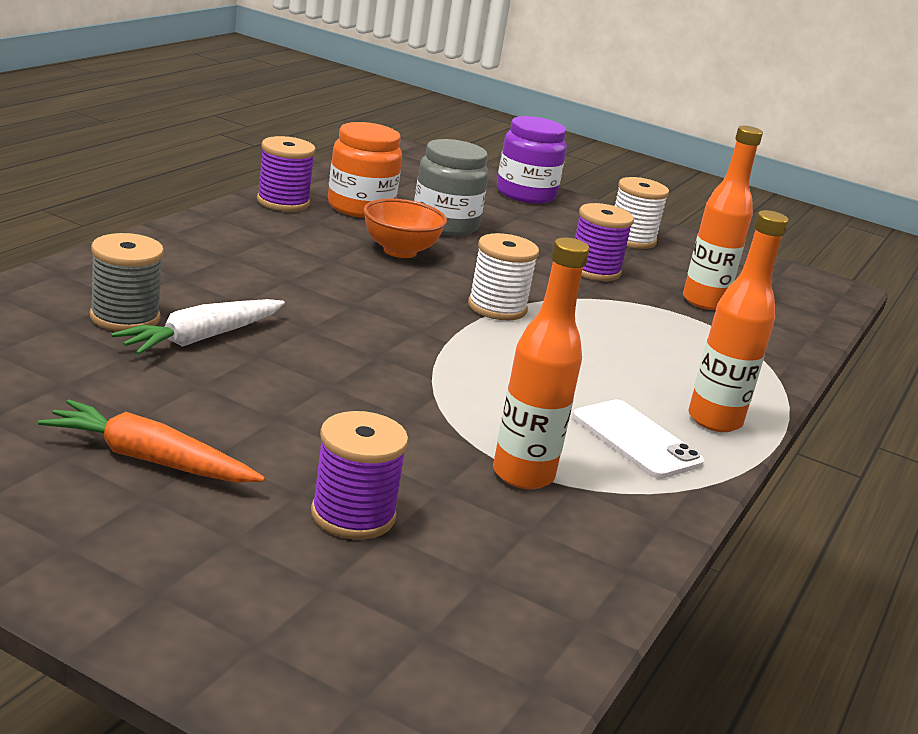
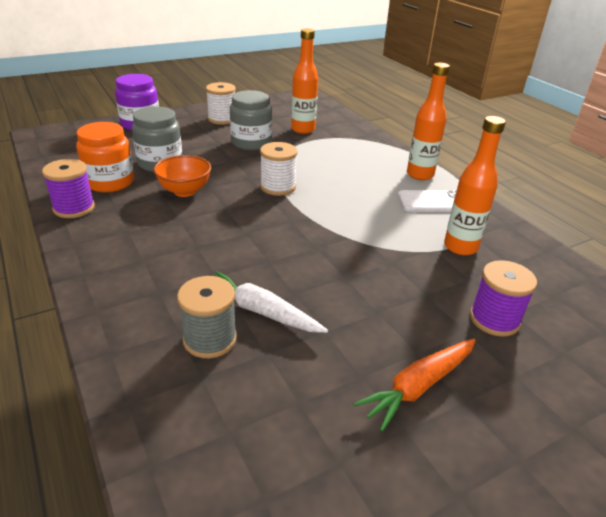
camera: 55 degrees left, 10 degrees up
white carrot [111,299,285,355] -> white carrot turned 135 degrees clockwise [215,271,328,333]
purple spool [575,203,634,281] -> grey jar [230,90,272,151]

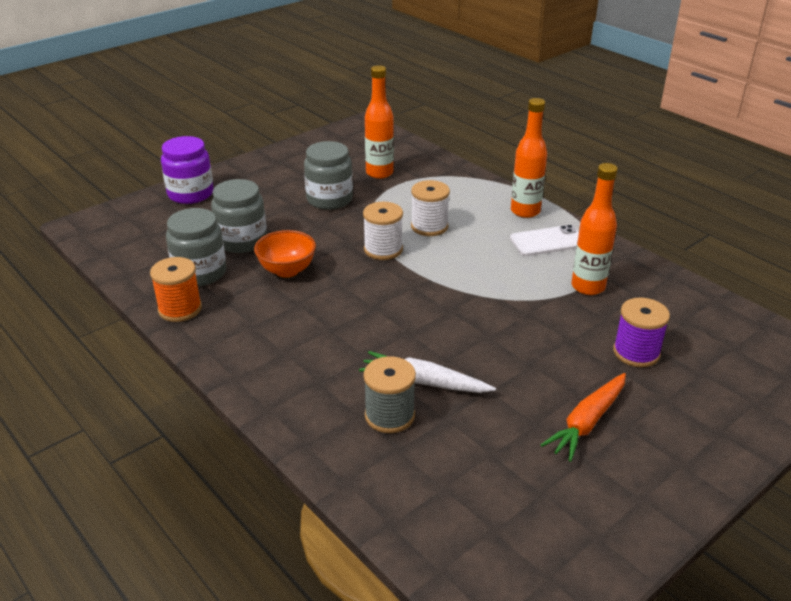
camera: 10 degrees left, 0 degrees up
purple spool [42,159,95,218] -> orange spool [150,257,202,322]
orange jar [76,122,134,192] -> grey jar [166,208,227,286]
white spool [206,82,236,125] -> white spool moved to [411,180,450,236]

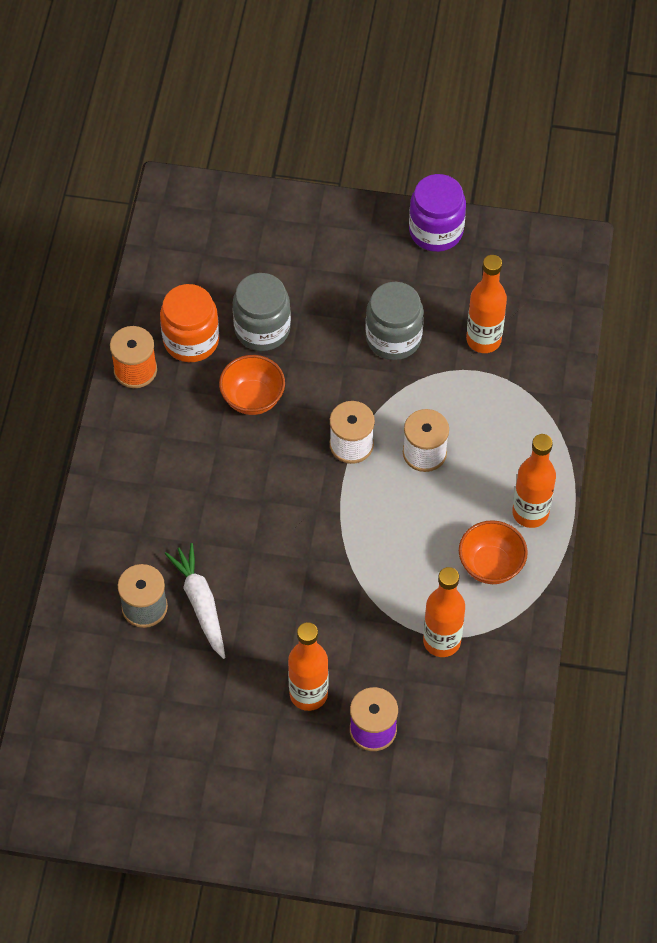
camera: 50 degrees right, 25 degrees up
purple jar [161,136,214,204] -> purple jar moved to [409,174,466,252]
grey jar [166,208,227,286] -> orange jar [160,284,219,362]
white phone [510,225,579,256] -> orange bowl [459,520,528,584]
orange carrot [541,373,626,462] -> none
none -> orange bottle [288,622,328,711]

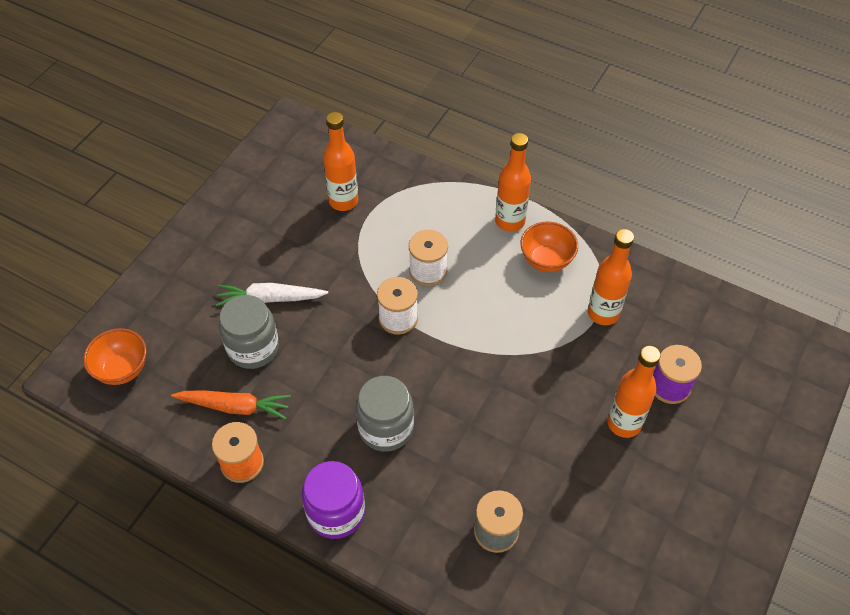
camera: 70 degrees left, 5 degrees down
orange jar [160,284,219,362] -> orange carrot [171,391,291,419]
white carrot [165,543,225,659] -> white carrot moved to [216,283,328,306]
orange bowl [219,355,285,415] -> orange bowl moved to [83,328,147,385]
grey jar [365,282,424,360] -> grey jar moved to [356,376,414,452]
purple jar [409,174,466,252] -> purple jar moved to [302,461,365,539]

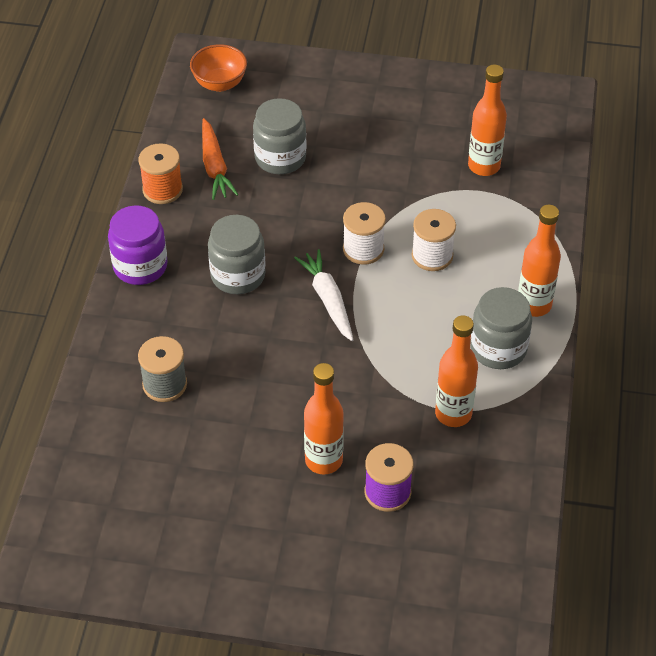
camera: 70 degrees right, 5 degrees down
white carrot [216,283,328,306] -> white carrot moved to [294,249,353,341]
orange bowl [520,222,578,272] -> grey jar [470,287,532,369]

